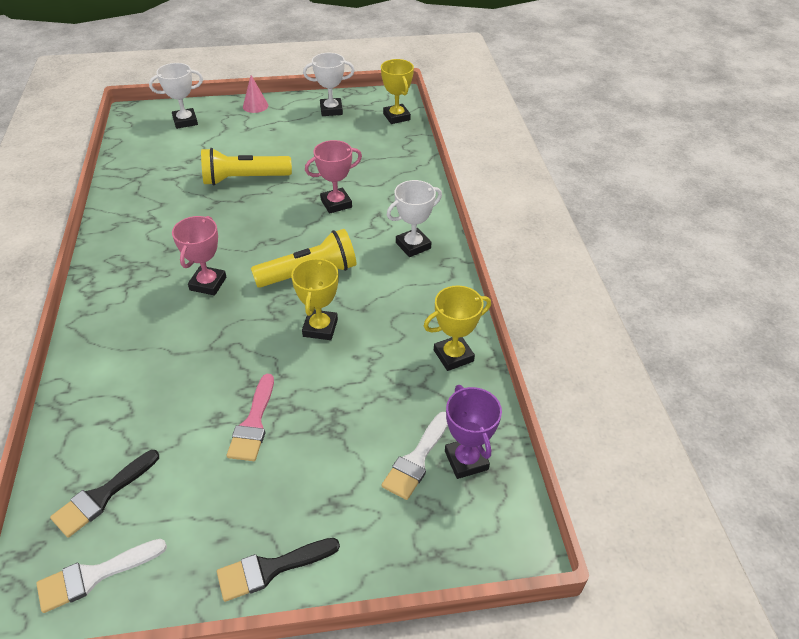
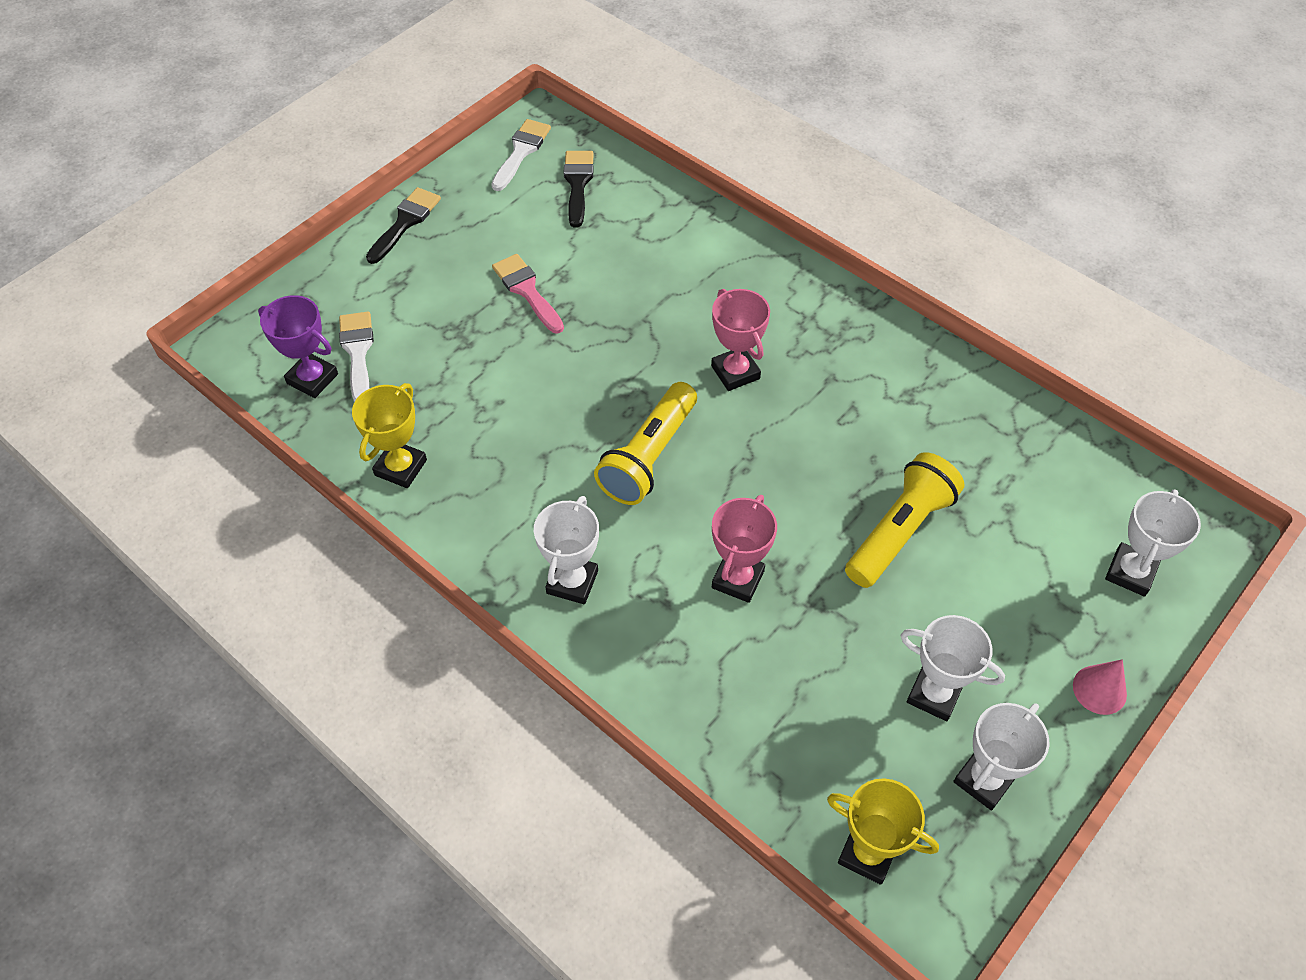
camera: 140 degrees right, 10 degrees up
yellow trophy [291,257,339,340] -> none
none -> white trophy [900,615,1005,721]

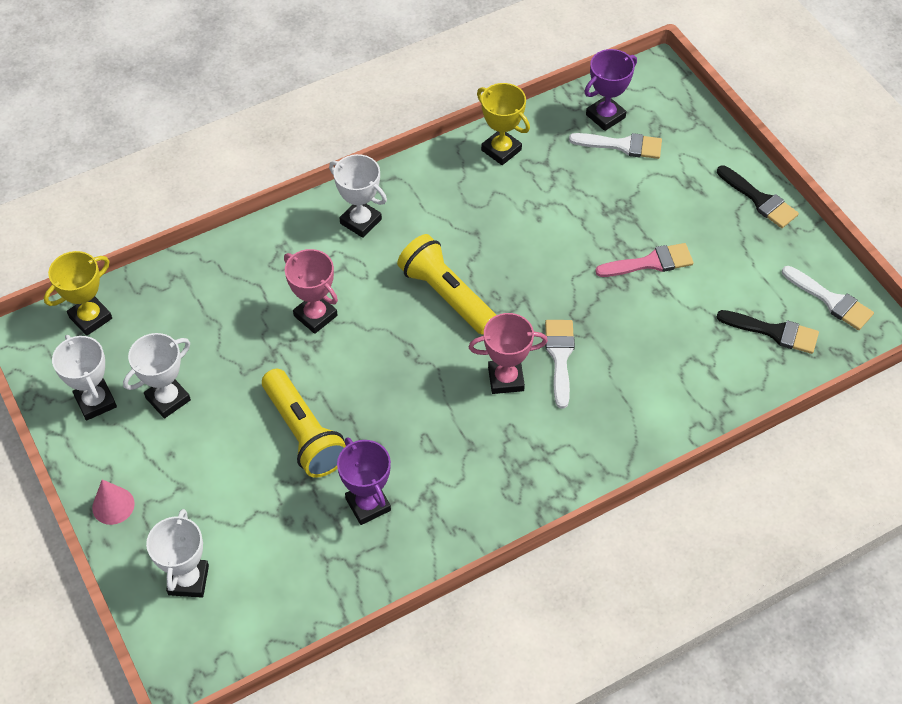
camera: 110 degrees right, 0 degrees up
white trophy [1105,489,1201,597] -> white trophy turned 45 degrees clockwise [146,509,209,598]
none -> purple trophy [337,437,391,525]
none -> white brush [545,320,575,408]

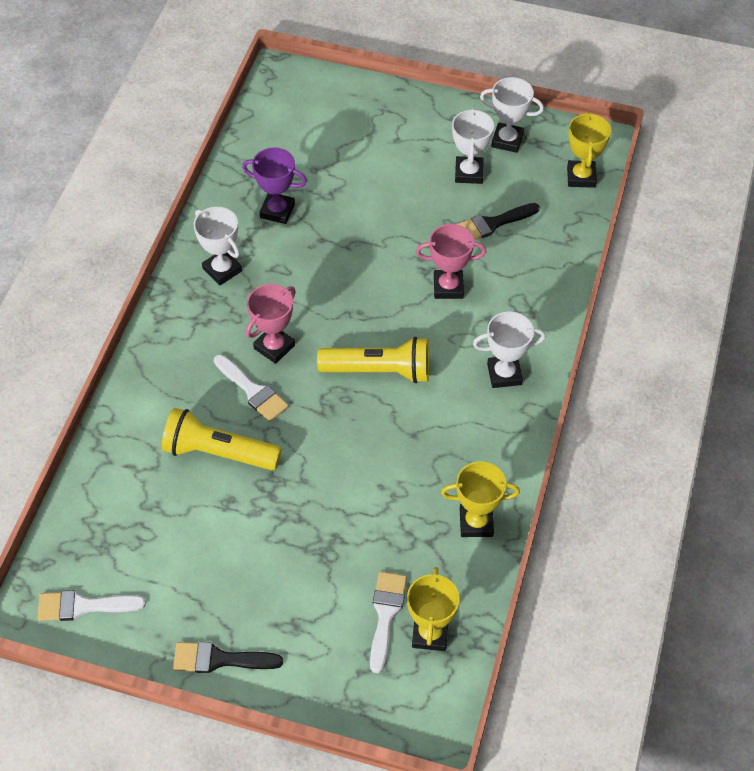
camera: 135 degrees right, 0 degrees up
pink cone [92,479,135,525] -> none
white trophy [146,509,209,598] -> white trophy moved to [194,207,242,286]
yellow flashlight [262,369,346,478] -> yellow flashlight moved to [162,408,282,470]
white brush [569,133,662,159] -> white brush turned 135 degrees clockwise [370,572,407,673]
purple trophy [584,49,637,131] -> yellow trophy [407,567,460,651]
pink brush [595,243,694,277] -> none
black brush [717,310,819,354] -> black brush moved to [457,203,540,240]

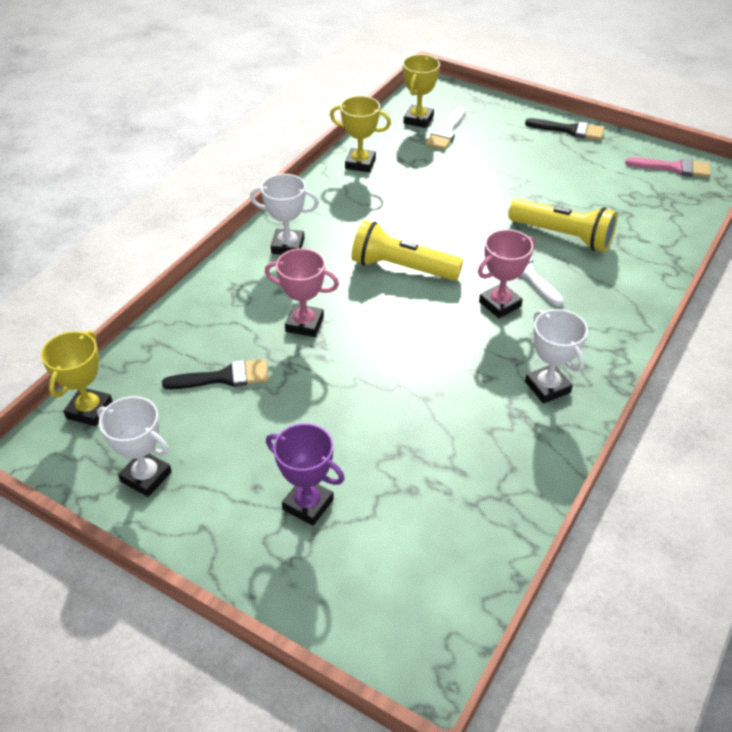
camera: 165 degrees left, 10 degrees down
white brush [38,590,146,621] -> pink brush [625,157,710,177]
purple trophy [242,148,307,224] -> purple trophy moved to [266,423,345,526]
white trophy [452,108,494,184] -> none

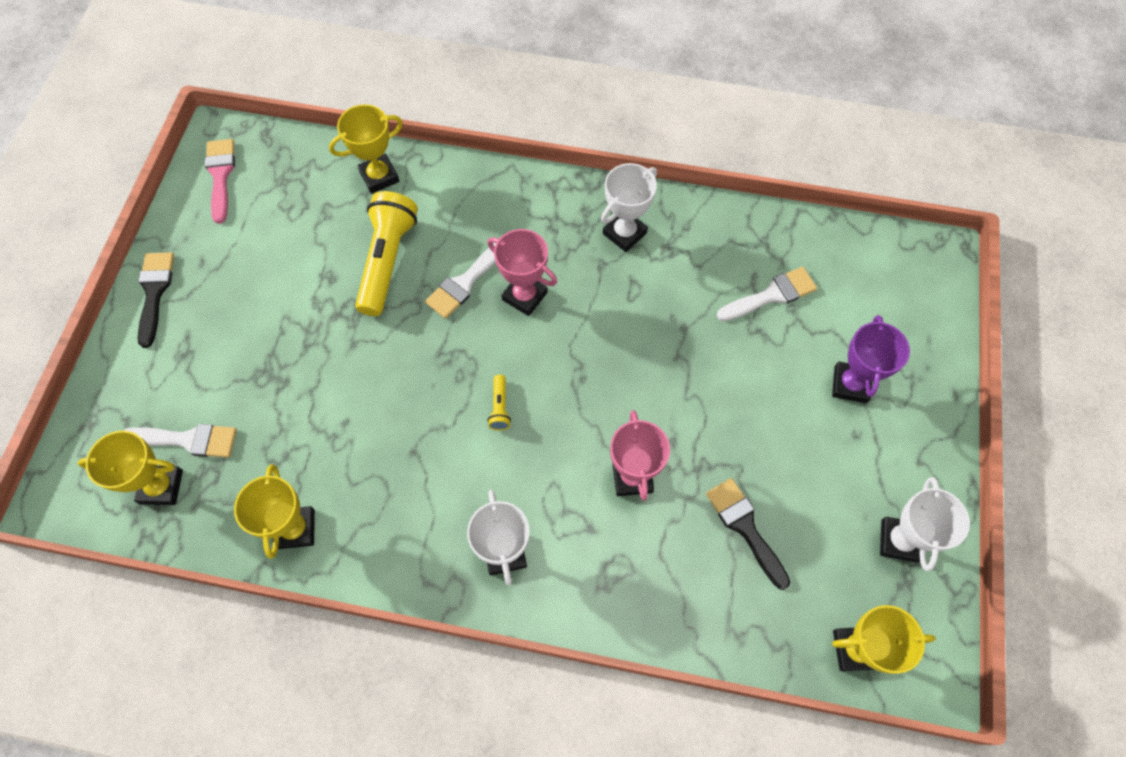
camera: 110 degrees left, 20 degrees up
yellow flashlight [351,220,463,281] -> yellow flashlight [487,375,511,430], size x0.43
none -> yellow trophy [329,104,403,194]
none -> white brush [717,267,817,321]

